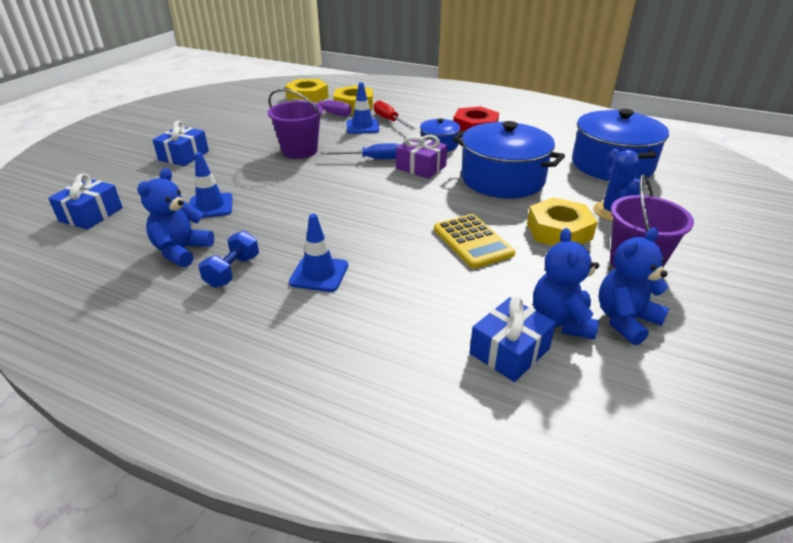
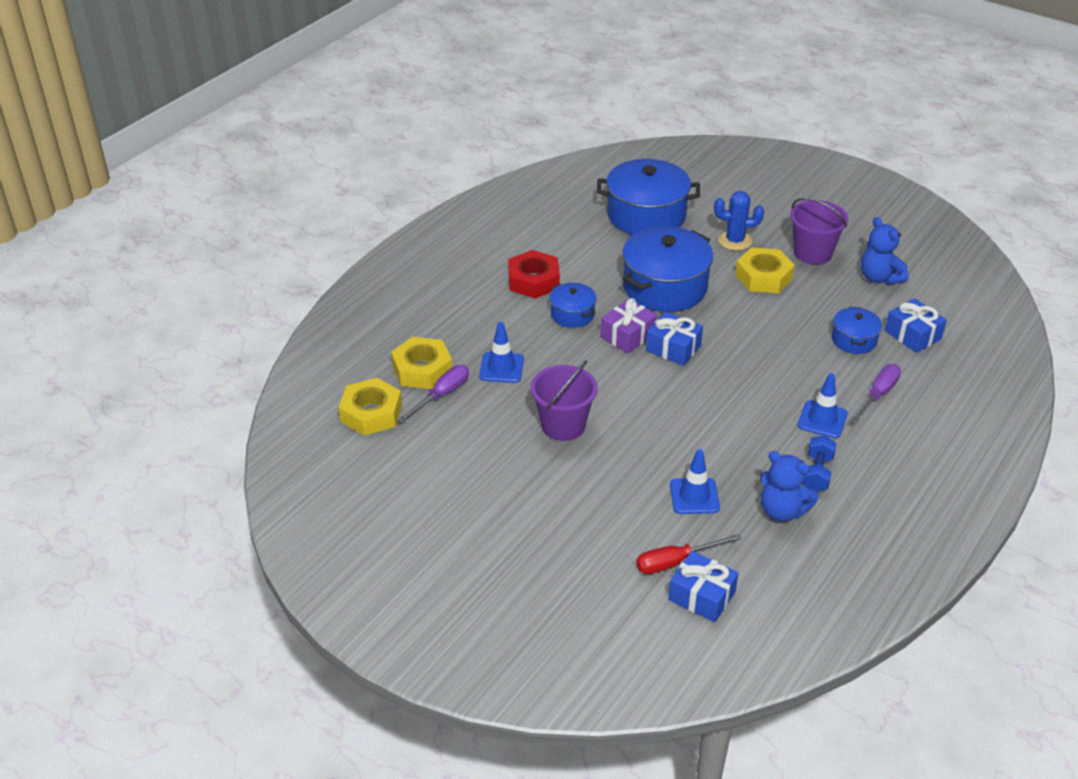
camera: 80 degrees left, 5 degrees up
blue gift [153,121,209,166] -> blue gift moved to [646,312,703,366]
blue dumbbell [198,230,259,288] -> blue dumbbell turned 75 degrees clockwise [803,435,837,491]
blue screwdriver [320,143,400,159] -> none
red screwdriver [374,100,415,130] -> red screwdriver moved to [636,534,742,574]
yellow calculator [434,214,515,269] -> none
blue teddy bear [533,228,599,340] -> none
none -> blue pot [832,307,882,354]
none -> purple screwdriver [850,364,901,424]

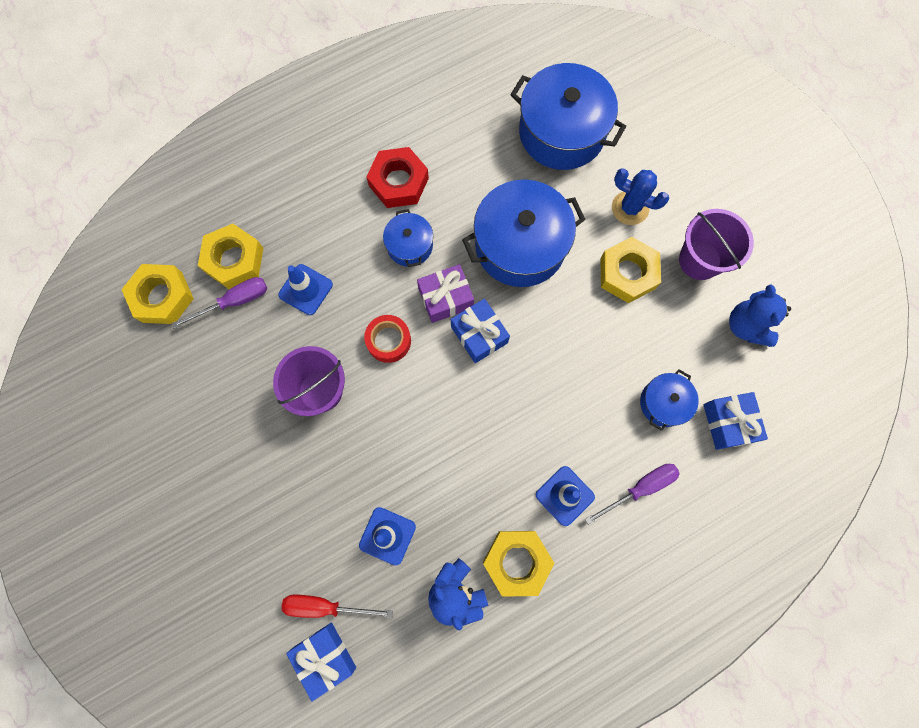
camera: 25 degrees right, 35 degrees up
blue dumbbell [803,435,837,491] -> yellow nut [483,531,554,597]
none -> red tape [364,315,411,363]

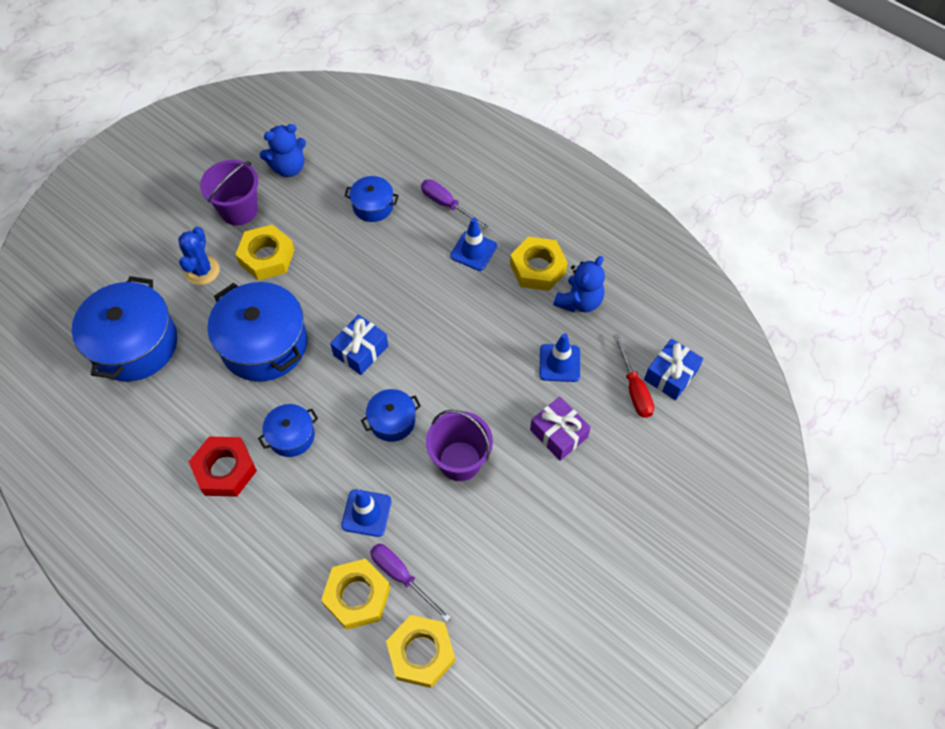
camera: 110 degrees left, 15 degrees down
red tape [364,315,411,363] -> blue pot [361,389,421,442]
purple gift [417,264,474,323] -> purple gift moved to [530,397,591,461]
blue gift [703,392,768,450] -> none

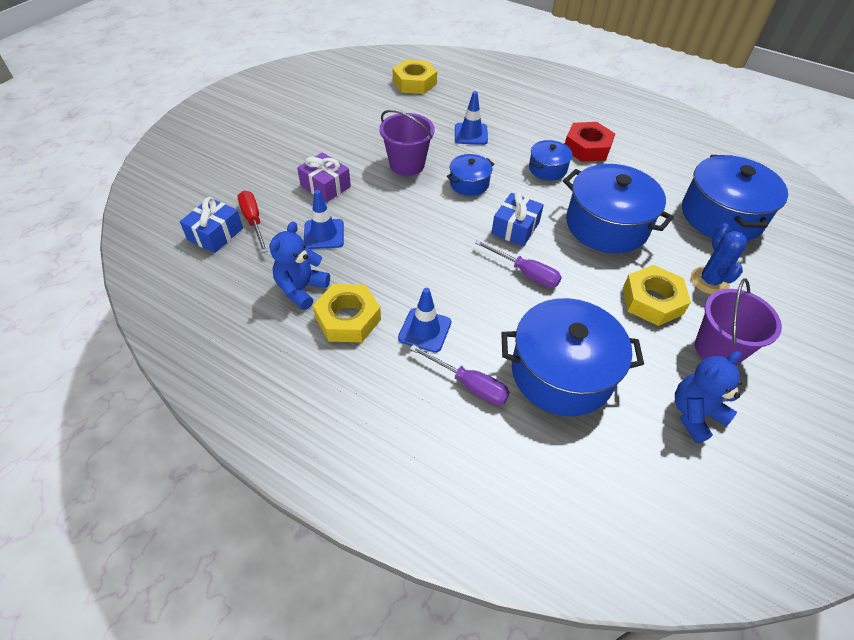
camera: 170 degrees right, 10 degrees down
yellow nut [321,559,390,630] -> none
blue pot [344,176,399,222] -> blue pot [501,298,644,416], size x1.96
purple screwdriver [370,544,451,622] -> purple screwdriver moved to [475,240,562,288]

